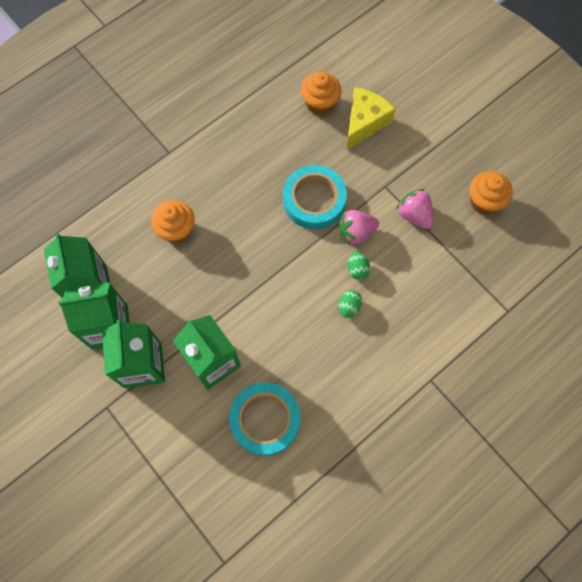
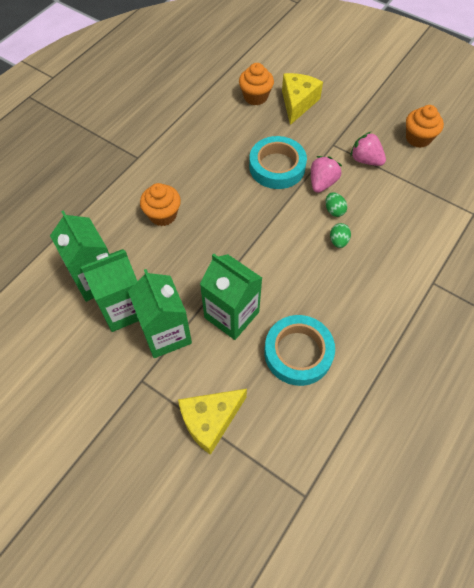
camera: 15 degrees left, 10 degrees down
pink strawberry [339,210,379,246] -> pink strawberry turned 150 degrees clockwise [311,156,342,193]
none -> yellow cheese [178,389,247,455]

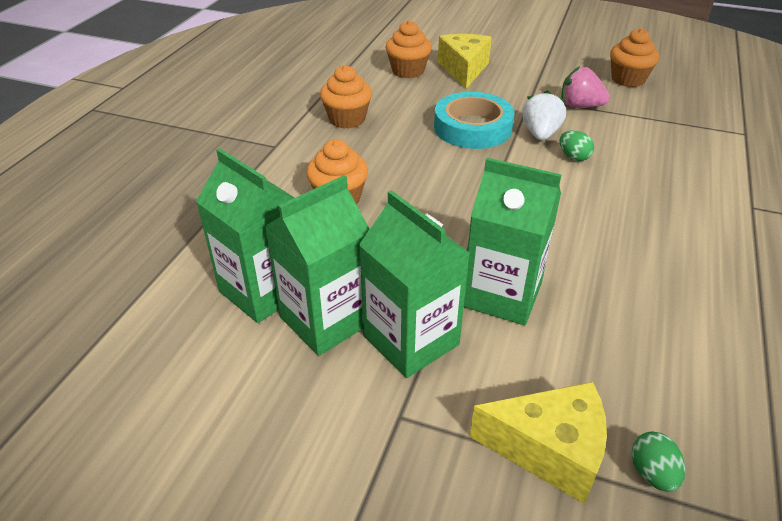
camera: 15 degrees left, 20 degrees down
yellow cheese [178,389,247,455] -> yellow cheese turned 120 degrees counterclockwise [470,382,607,504]
turquoise tape [264,315,335,386] -> none
pink strawberry [311,156,342,193] -> white strawberry [522,90,566,140]
green egg [330,223,351,248] -> green egg moved to [632,432,685,492]
none -> orange cupcake [320,65,372,129]

